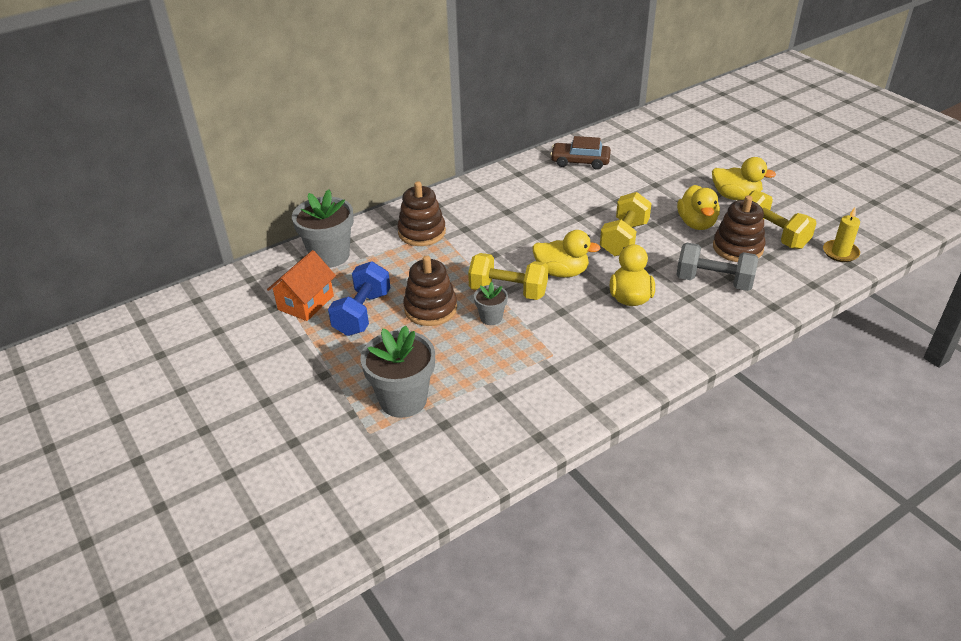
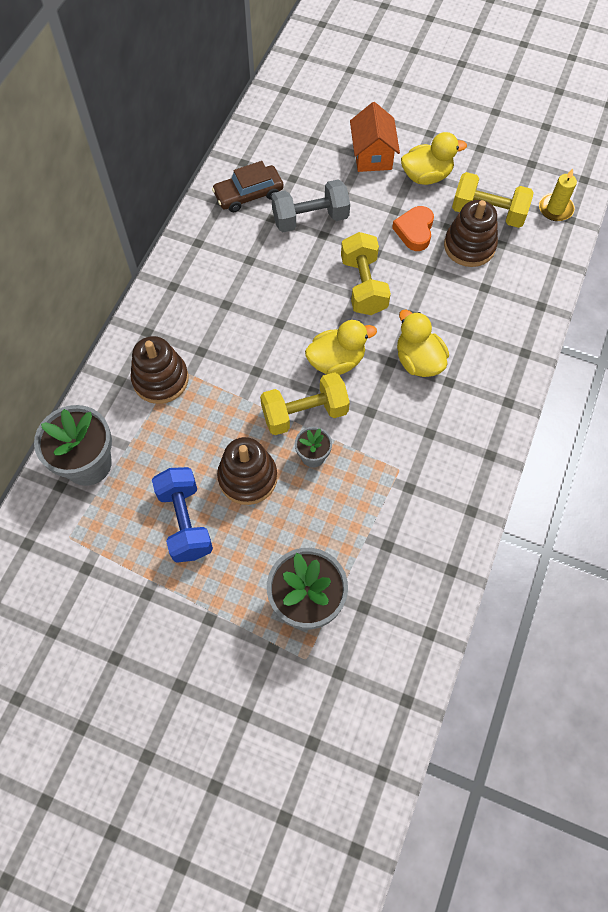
camera: 35 degrees left, 25 degrees up
orange house [267,250,336,321] -> orange house moved to [350,102,400,172]
grey dumbbell [676,243,758,291] -> grey dumbbell moved to [271,179,350,232]
yellow duck [677,185,720,230] -> orange heart [392,206,434,251]

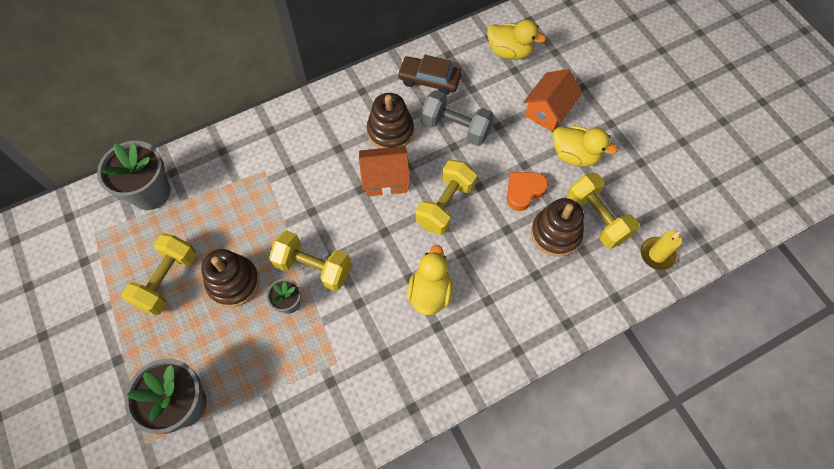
camera: 40 degrees right, 0 degrees up
brown stacking toy [130,336,188,404] -> brown stacking toy moved to [367,93,414,148]
blue dumbbell [152,467,213,563] -> yellow dumbbell [121,233,197,316]
yellow duck [305,320,377,375] -> yellow duck moved to [487,20,546,60]
none -> orange house [359,146,410,197]

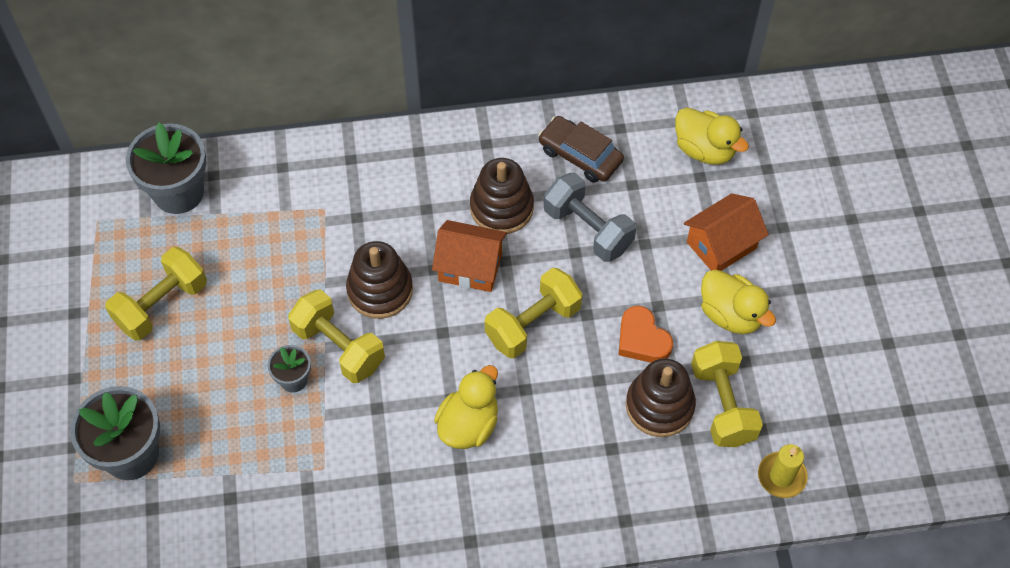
camera: 20 degrees right, 5 degrees down
brown stacking toy [201,249,260,307] -> brown stacking toy moved to [346,241,413,319]
orange heart [507,172,548,211] -> orange heart turned 105 degrees counterclockwise [619,306,673,363]

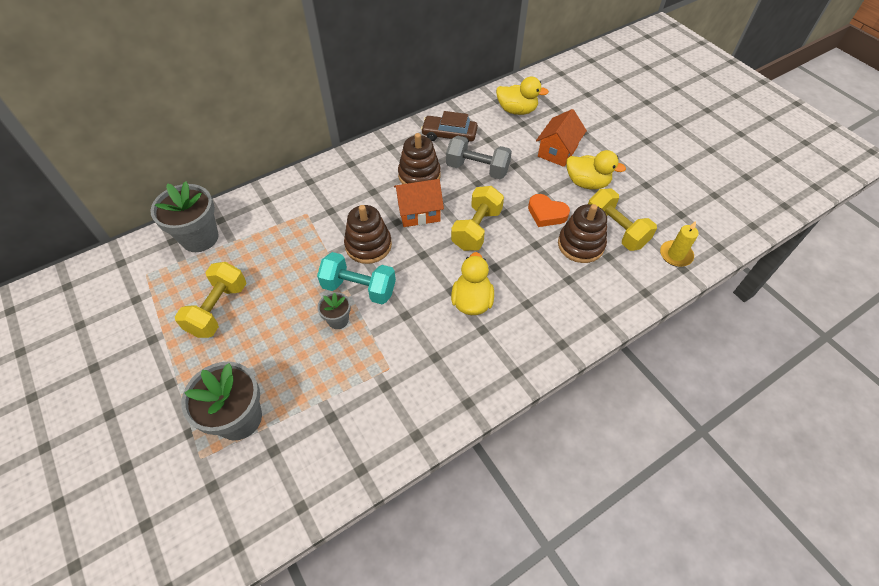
camera: 25 degrees left, 5 degrees down
yellow dumbbell [288,289,385,383] -> turquoise dumbbell [317,252,396,304]

